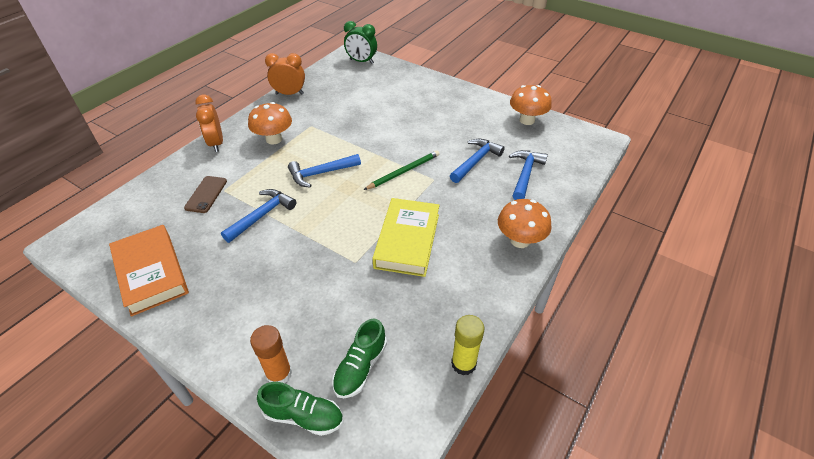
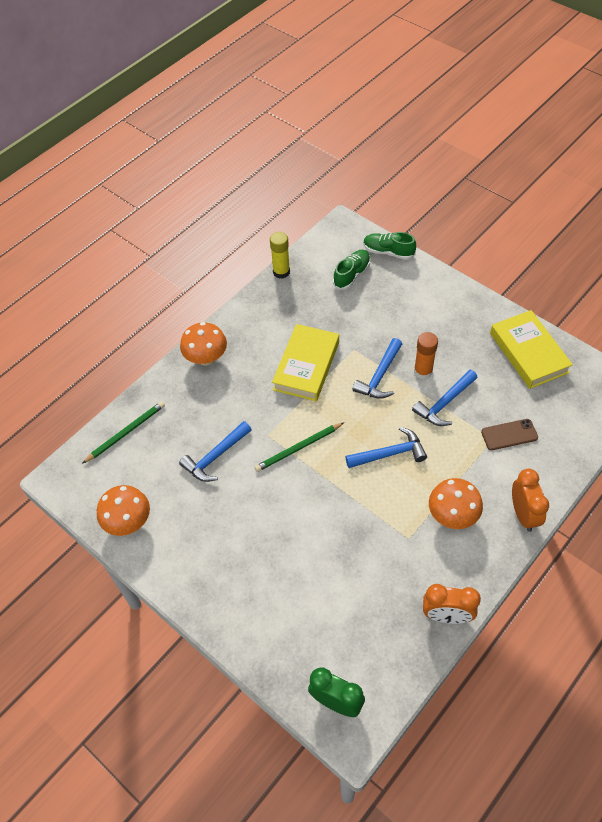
camera: 170 degrees left, 10 degrees up
orange book [109,225,189,316] -> yellow book [490,310,573,389]
brown phone [184,176,227,213] -> brown phone turned 60 degrees clockwise [481,419,538,450]
orange glue stick [250,325,292,383] -> orange glue stick moved to [414,332,438,379]
blue hammer [509,150,548,200] -> blue hammer moved to [352,338,402,399]
none -> green pencil [82,401,165,464]

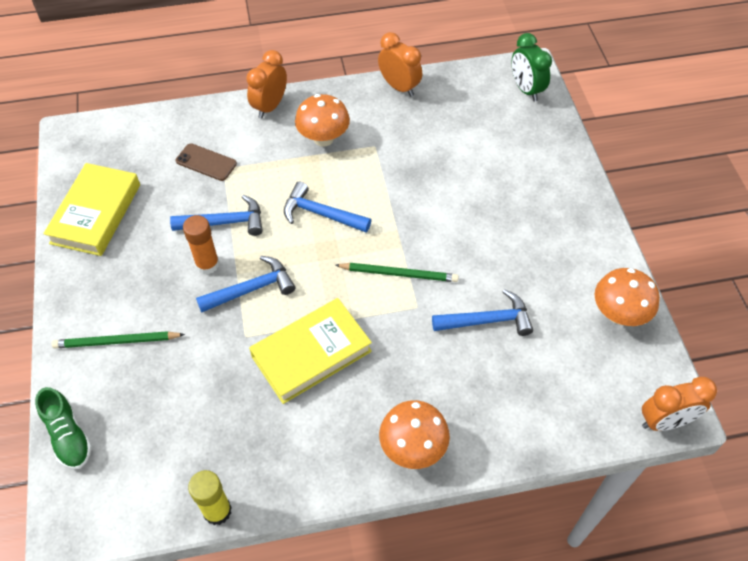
camera: 145 degrees left, 0 degrees up
green pencil [82,401,165,464] -> green pencil moved to [52,331,185,348]
green shoe [333,250,371,290] -> none
none -> orange clock [642,376,717,431]

